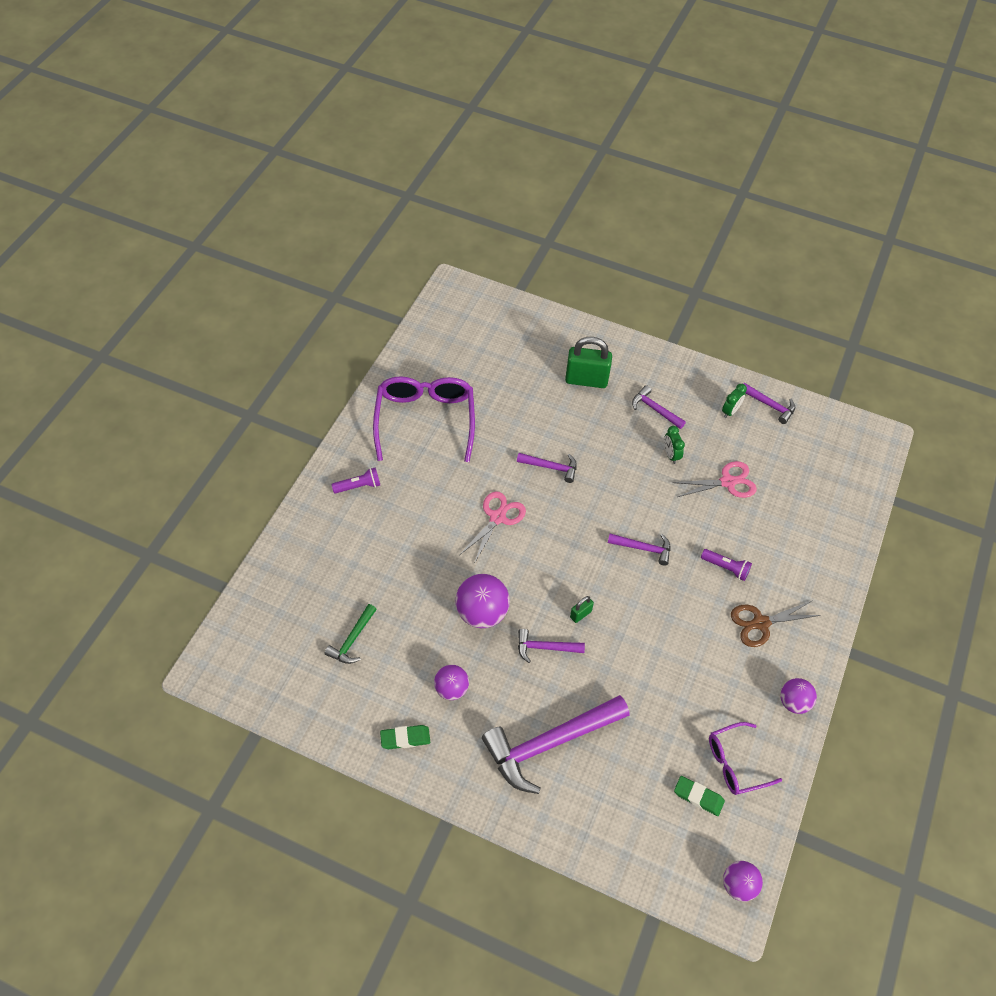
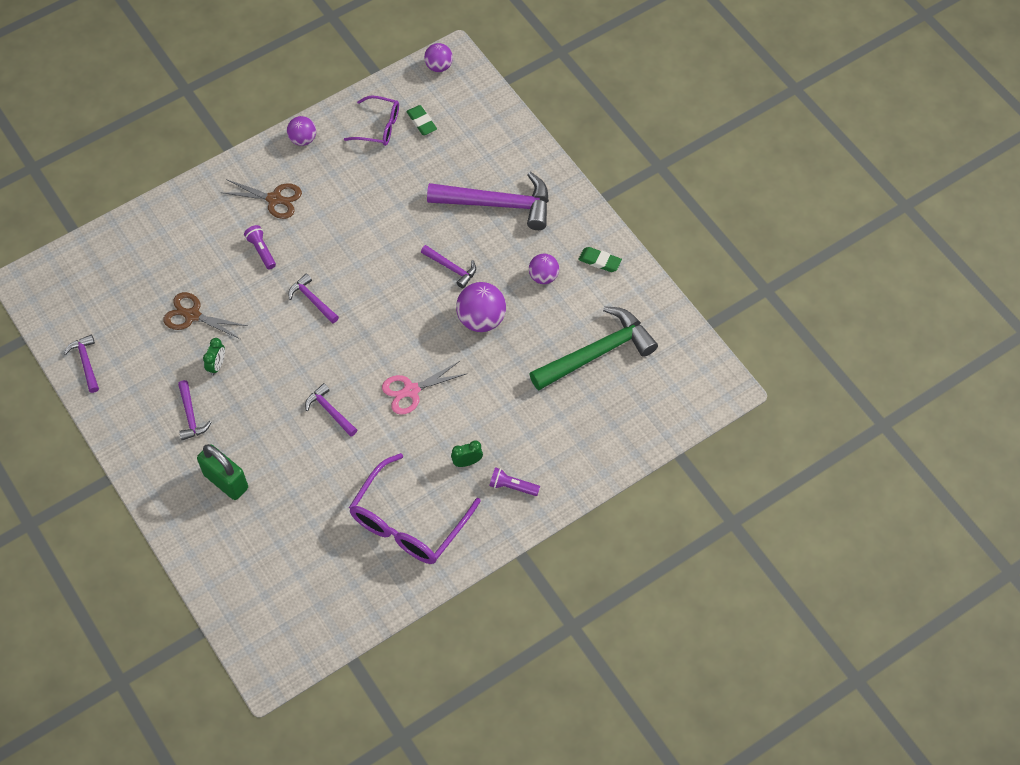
camera: 145 degrees left, 5 degrees up
green hammer [324,604,377,664] -> green hammer [529,306,658,390], size x2.07
green padlock [570,596,594,623] -> none
pink scissors [672,461,757,498] -> brown scissors [163,292,247,339]
green clock [722,384,747,418] -> green clock moved to [451,440,483,467]

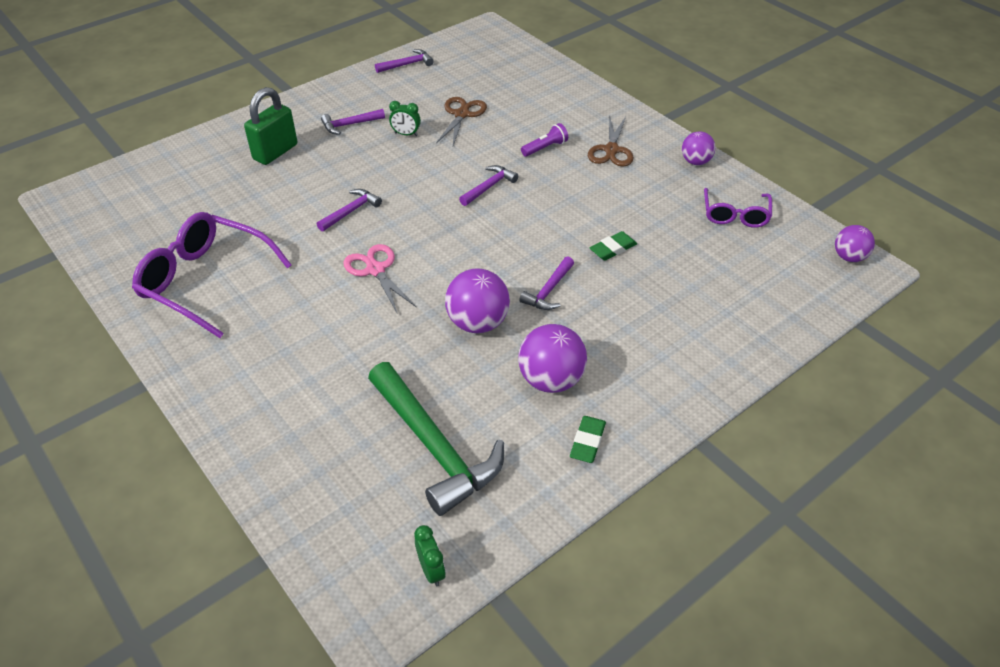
camera: 85 degrees right, 15 degrees down
green eraser [406,105,437,135] -> green eraser moved to [589,231,637,261]
purple hammer [427,172,549,230] -> none
green clock [451,440,483,467] -> green clock moved to [414,525,446,586]
purple flashlight [489,467,540,496] -> none
purple ball [529,254,559,284] -> purple ball [518,324,587,393], size x1.60

